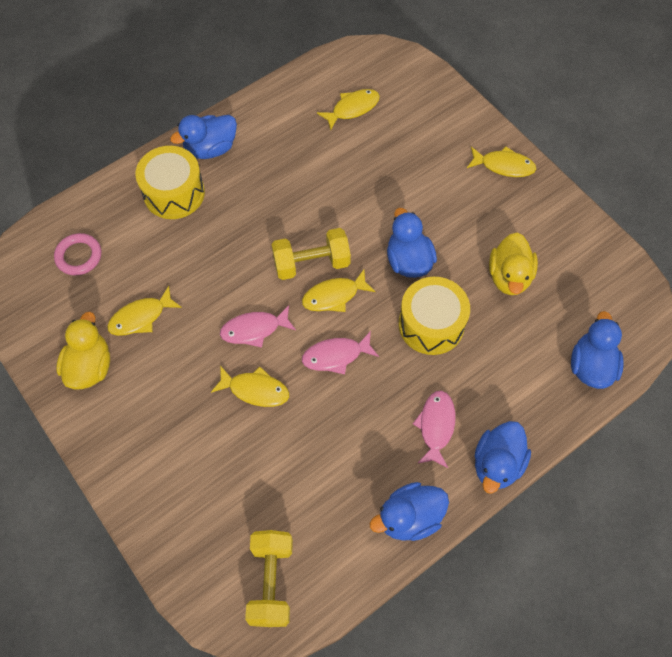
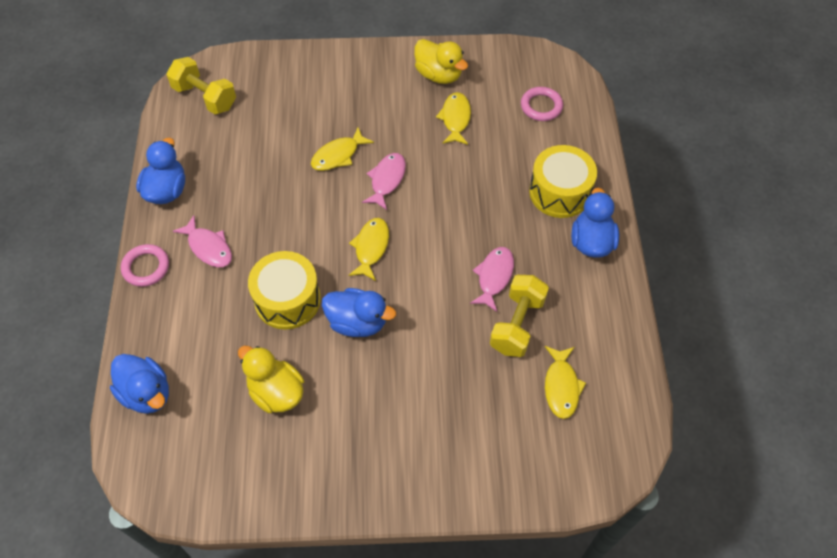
camera: 125 degrees right, 5 degrees down
yellow dumbbell [271,228,351,280] -> yellow dumbbell moved to [490,275,549,357]
pink fish [302,331,379,375] -> pink fish moved to [470,247,514,312]
yellow fish [467,146,536,177] -> none
blue duck [474,421,531,494] -> pink ring [121,244,169,287]

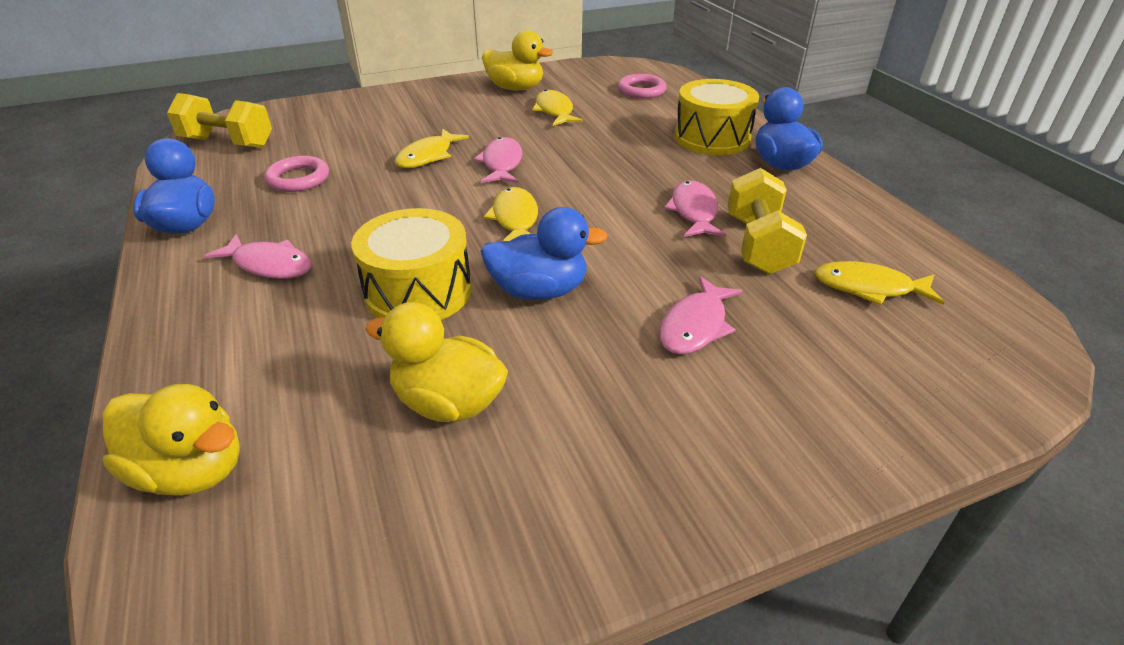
camera: 20 degrees left, 20 degrees down
blue duck [110,354,169,414] -> yellow duck [103,384,240,496]
pink ring [121,244,169,287] -> pink ring moved to [264,156,329,192]
yellow fish [545,346,586,419] -> yellow fish turned 120 degrees clockwise [814,261,945,305]
none -> pink fish [659,276,743,355]

